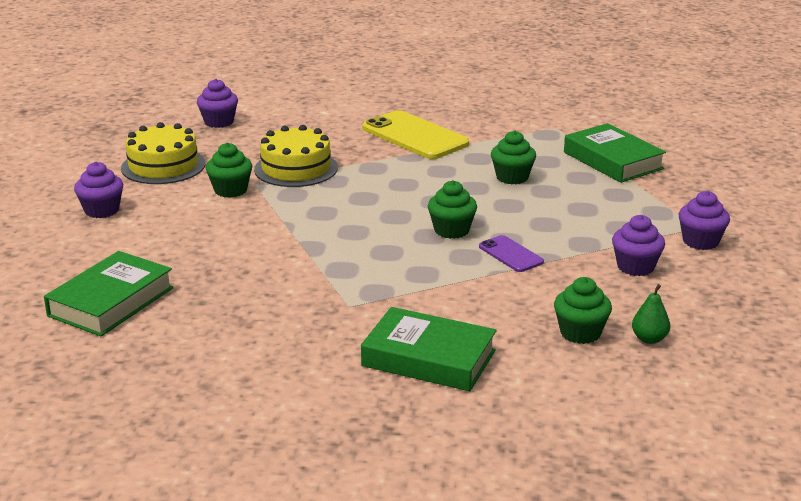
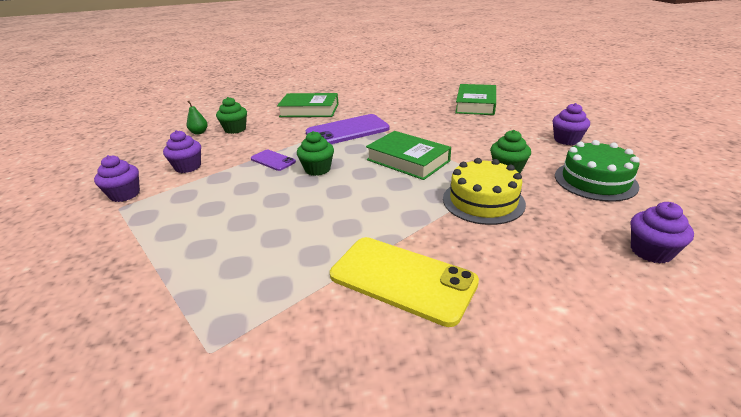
camera: 165 degrees right, 5 degrees up
yellow cake [121,122,205,184] -> green cake [555,140,640,202]
green cupcake [491,131,536,184] -> none
green book [564,123,666,183] -> green book moved to [366,131,451,180]
none -> purple phone [305,114,390,144]

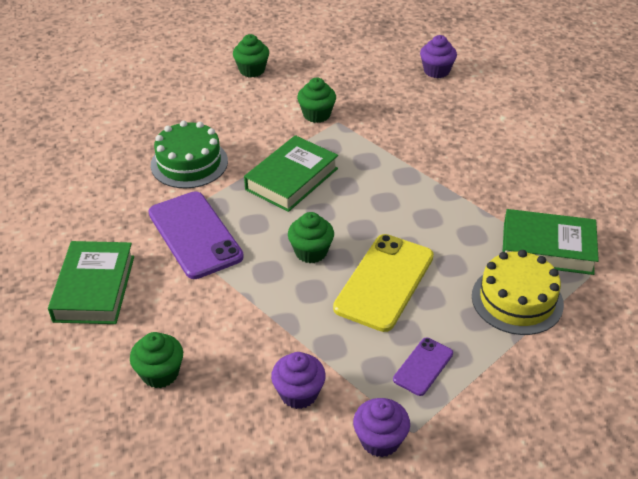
camera: 95 degrees left, 10 degrees up
green pear [187,101,208,134] -> none
purple phone [251,149,296,171] -> purple phone moved to [393,337,453,396]
yellow phone [330,237,479,327] -> yellow phone moved to [333,234,434,332]
yellow cake [443,158,526,225] -> yellow cake moved to [472,250,564,335]
green book [455,84,496,115] -> green book moved to [503,209,599,275]
purple cupcake [553,103,590,145] -> green cupcake [233,34,269,77]
green cake [555,140,640,202] -> green cake moved to [151,121,228,188]

